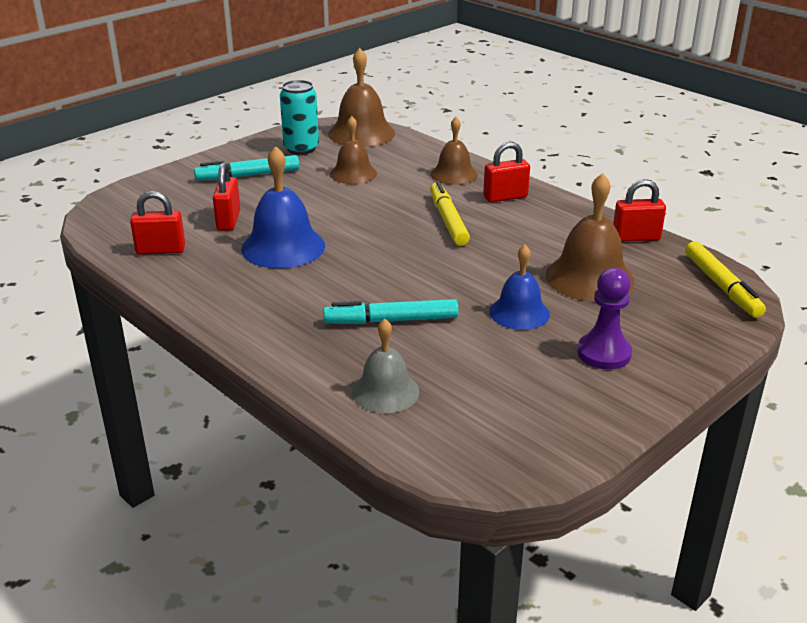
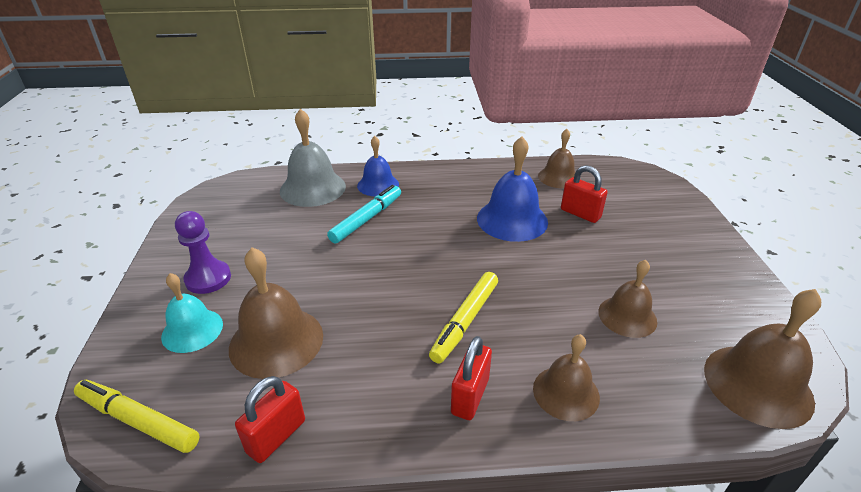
camera: 130 degrees right, 5 degrees up
red padlock [130,191,185,254] -> brown bell [538,129,576,188]
turquoise marker [194,155,299,180] -> none
turquoise can [280,80,319,155] -> none
grey bell [352,318,419,413] -> grey bell [280,109,346,207], size x1.55
yellow marker [430,181,470,246] -> yellow marker turned 90 degrees clockwise [429,272,498,363]
blue bell [489,245,550,330] -> blue bell moved to [357,136,399,196]
none -> turquoise bell [161,273,223,353]

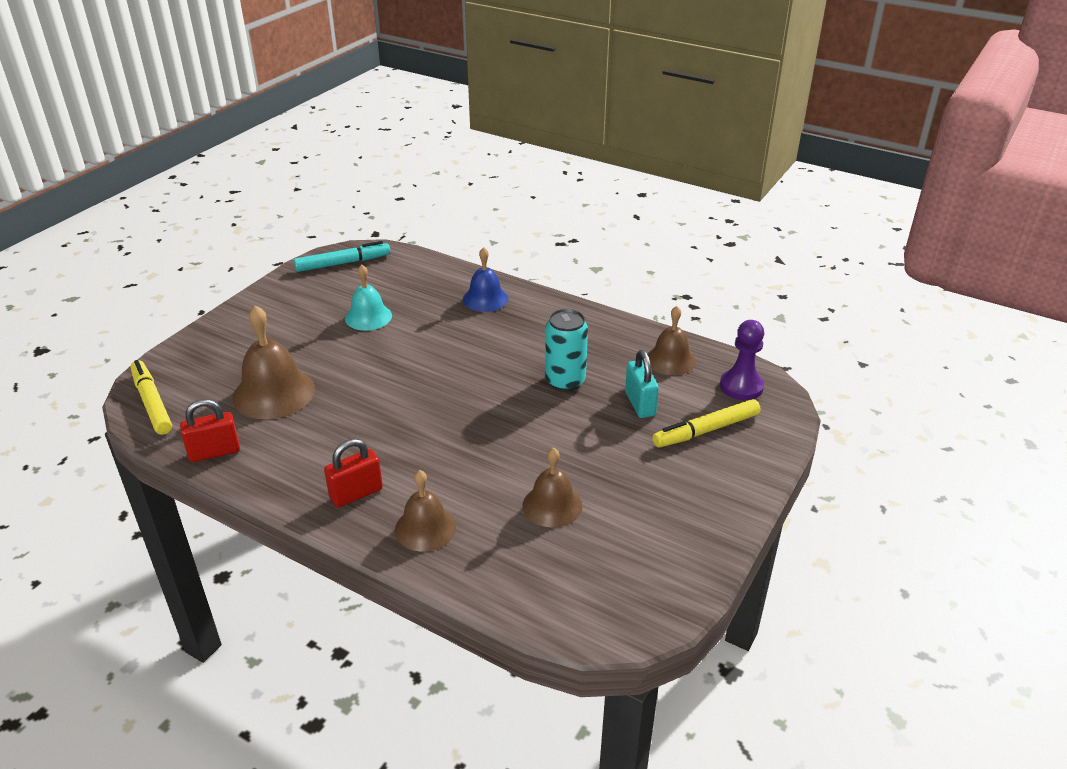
camera: 35 degrees right, 0 degrees up
turquoise bell [161,273,223,353] -> turquoise bell moved to [345,265,392,331]
purple pawn [175,211,231,294] -> purple pawn moved to [720,320,764,400]
grey bell [280,109,346,207] -> none
turquoise marker [327,185,401,244] -> turquoise marker moved to [294,241,390,272]
yellow marker [429,272,498,363] -> yellow marker moved to [653,399,761,448]
blue bell [477,136,548,242] -> turquoise can [545,309,588,391]
red padlock [561,165,608,223] -> turquoise padlock [625,350,659,418]
brown bell [704,289,821,429] -> none

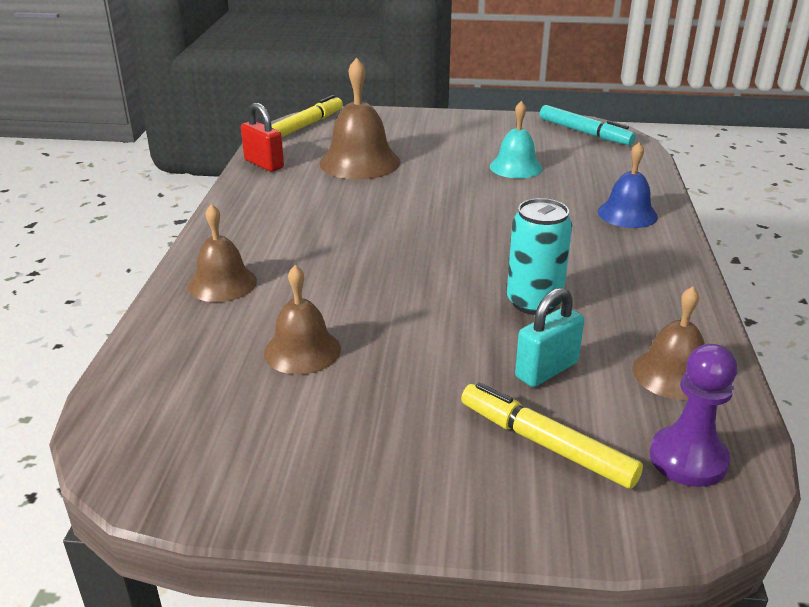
camera: 65 degrees right, 5 degrees down
red padlock [324,439,383,507] -> none

